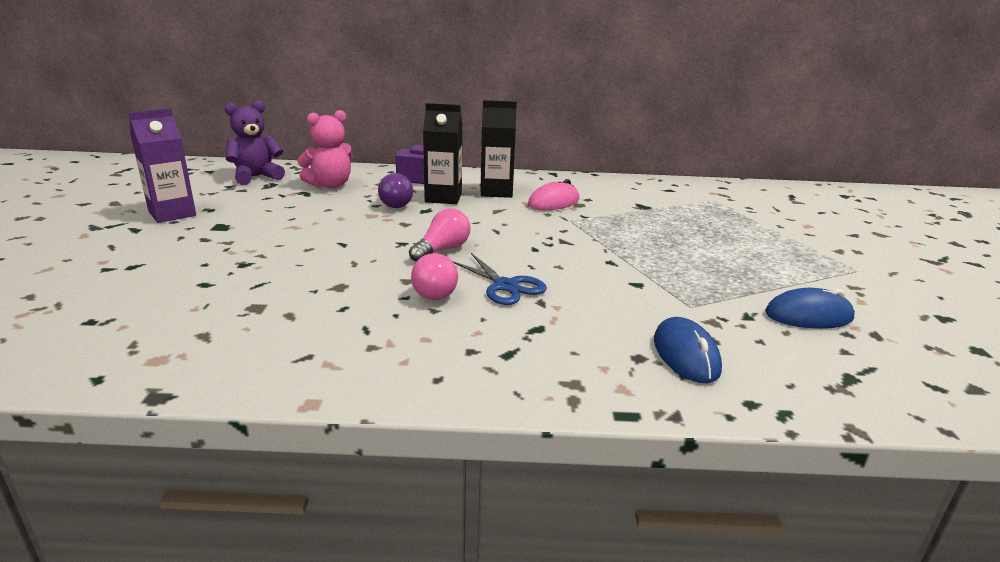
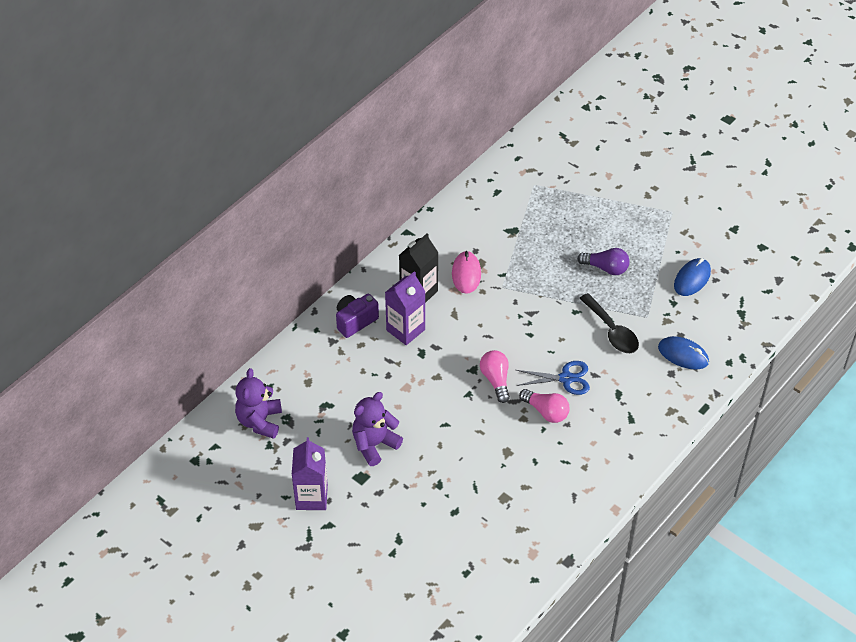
camera: 50 degrees left, 25 degrees up
pink teddy bear [297,110,353,188] -> none
purple light bulb [378,173,413,208] -> purple light bulb moved to [577,248,630,275]
black carton [423,103,462,204] -> purple carton [385,271,426,345]
none -> purple teddy bear [352,392,403,466]
none -> black spoon [579,293,639,353]

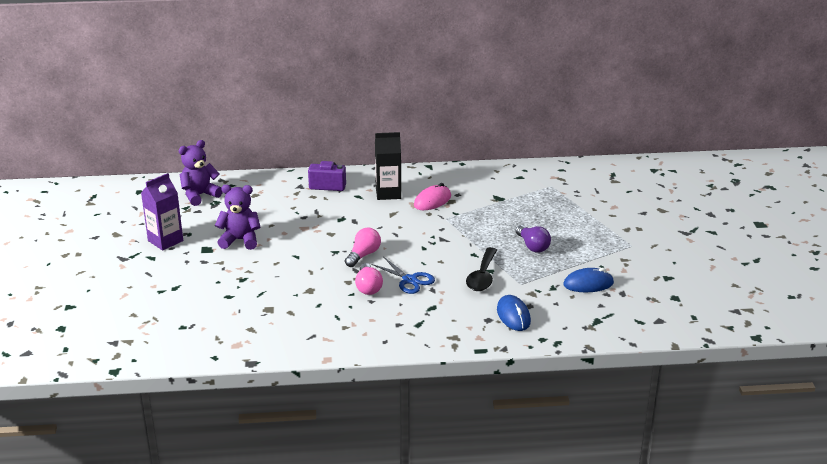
camera: 45 degrees right, 20 degrees down
purple carton [385,271,426,345] -> none

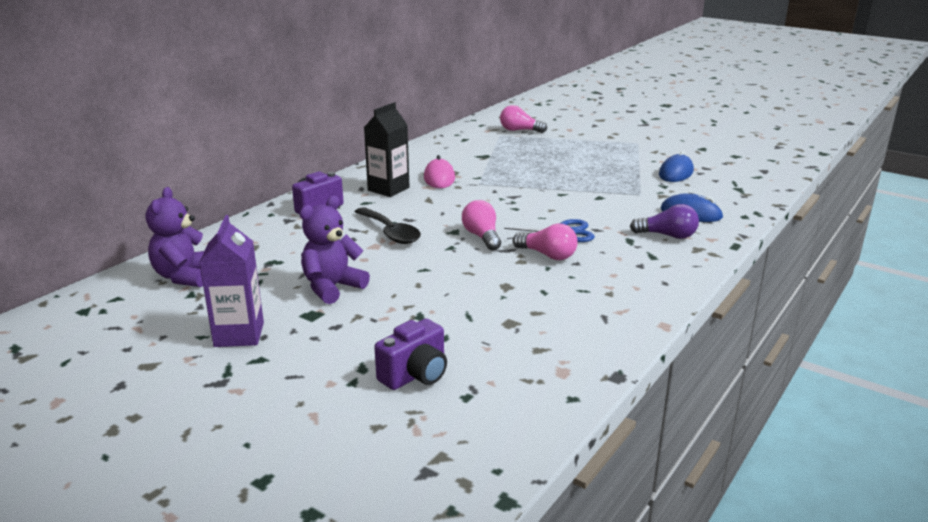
camera: 50 degrees left, 5 degrees down
black spoon [466,247,497,291] -> black spoon moved to [355,207,421,244]
purple light bulb [516,225,551,253] -> purple light bulb moved to [630,204,699,239]
none -> purple camera [374,319,447,390]
none -> pink light bulb [500,105,547,133]

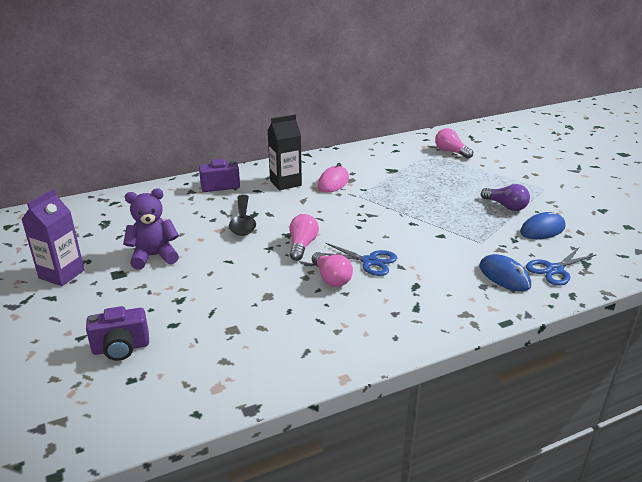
camera: 30 degrees right, 5 degrees up
purple teddy bear [146,187,204,287] -> none
purple light bulb [630,204,699,239] -> purple light bulb moved to [481,184,530,211]
none -> blue scissors [526,248,597,286]

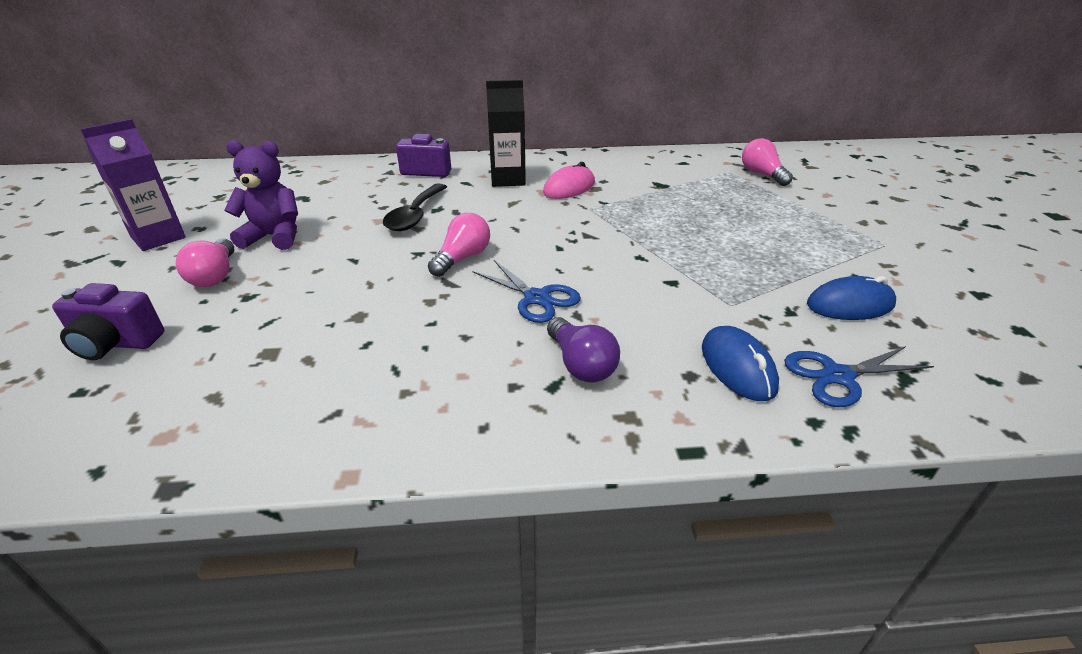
camera: 20 degrees right, 5 degrees up
pink light bulb [312,252,353,287] -> pink light bulb moved to [176,238,234,287]
purple light bulb [481,184,530,211] -> purple light bulb moved to [547,317,620,382]

